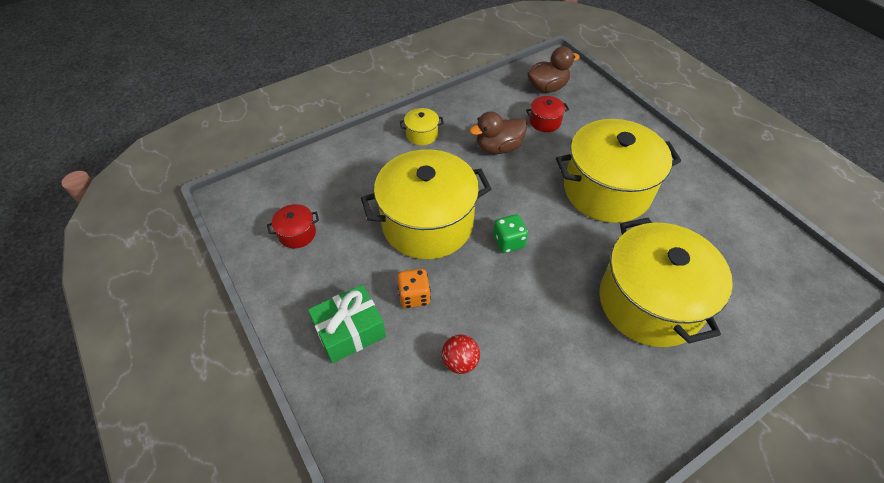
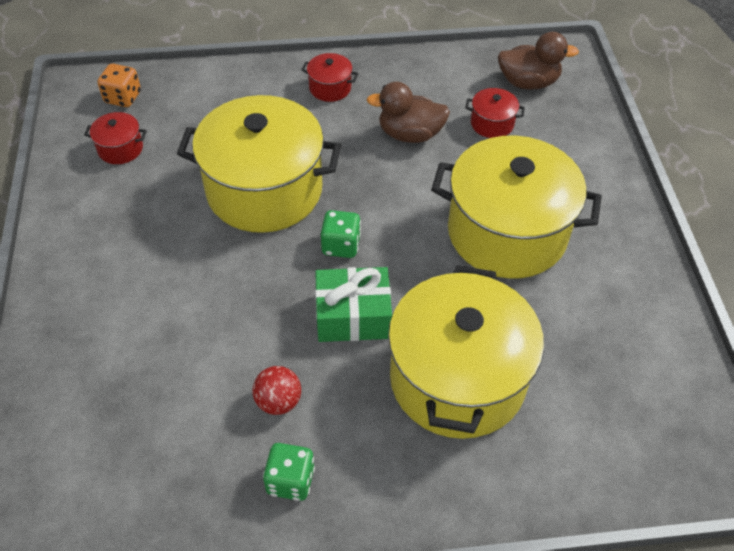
camera: 25 degrees right, 0 degrees up
green gift [308,285,386,363] -> green gift moved to [315,267,392,342]
orange dice [397,269,431,308] -> orange dice moved to [97,64,141,107]
yellow pot [400,108,444,145] -> red pot [301,53,358,102]
red ball [442,335,480,374] -> red ball moved to [252,366,301,415]
none -> green dice [263,443,315,501]

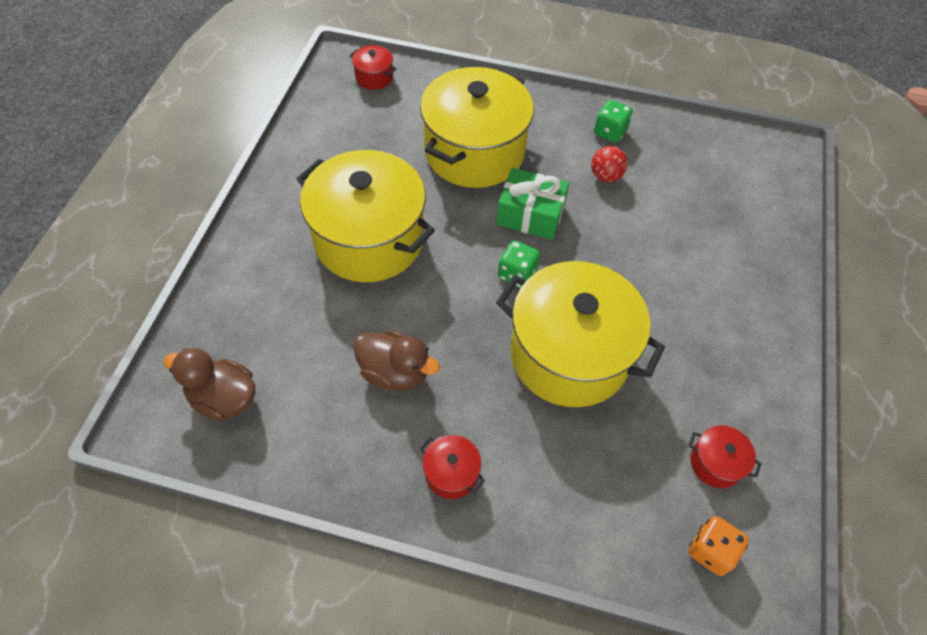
camera: 160 degrees left, 5 degrees up
red pot [465,88,525,138] -> red pot moved to [349,45,396,90]

